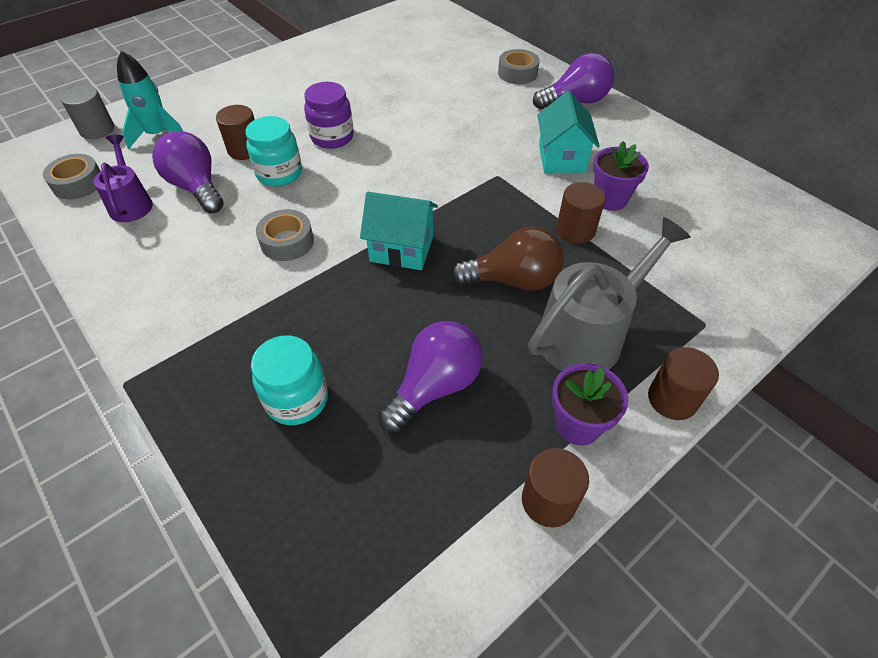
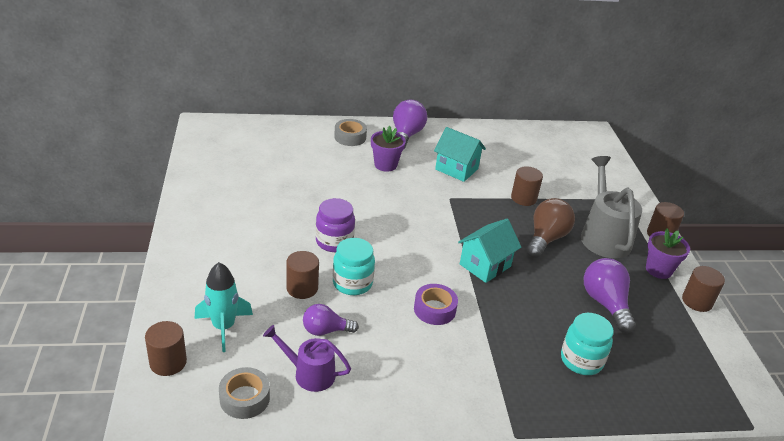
camera: 60 degrees left, 15 degrees down
grey cylinder [61,86,114,139] -> brown cylinder [145,321,187,376]
purple light bulb [152,131,224,213] -> purple light bulb [303,304,359,336], size x0.65
grey tape [256,209,314,261] -> purple tape [414,284,458,325]
purple flower pot [593,141,649,211] -> purple flower pot moved to [371,126,406,172]

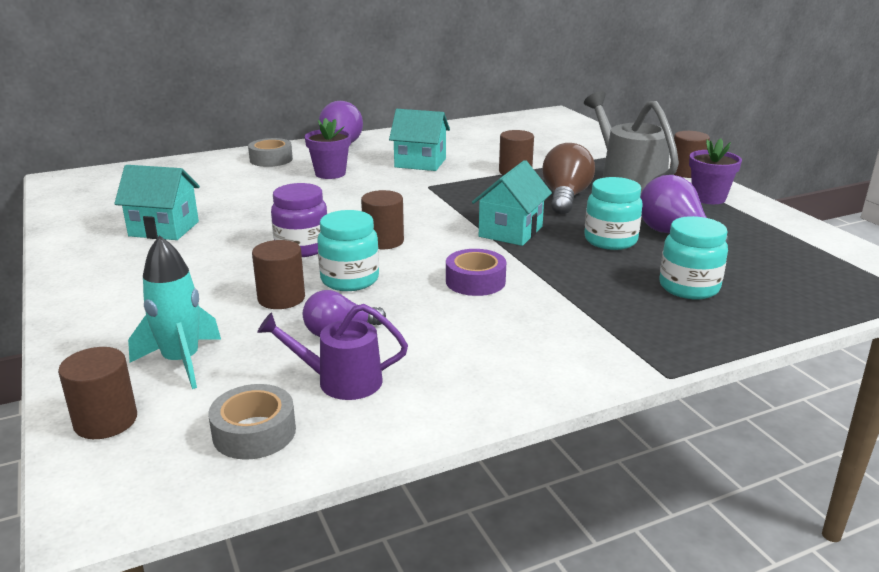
camera: 15 degrees left, 10 degrees down
brown cylinder [682,266,725,312] -> brown cylinder moved to [361,190,404,249]
none -> turquoise house [114,165,200,240]
none -> turquoise jar [584,177,643,250]

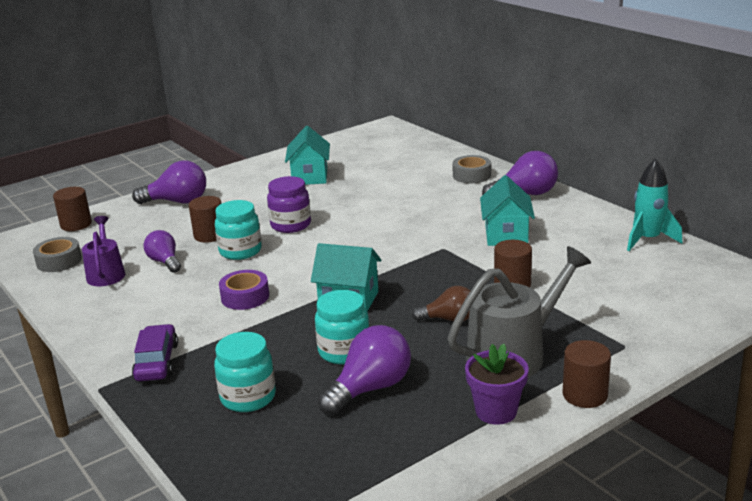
camera: 80 degrees right, 0 degrees up
turquoise rocket [128,235,221,389] -> turquoise rocket moved to [627,159,682,251]
purple flower pot [305,118,351,179] -> none
brown cylinder [361,190,404,249] -> none
brown light bulb [542,143,595,214] -> brown light bulb [412,286,470,321], size x0.65
none -> purple light bulb [132,160,206,204]
none -> purple car [132,324,178,381]

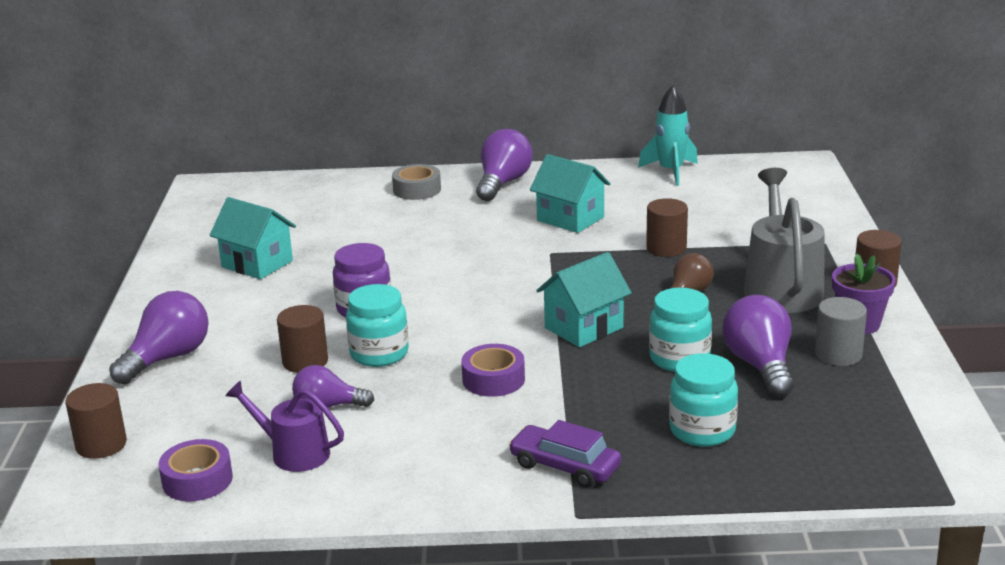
camera: 55 degrees left, 0 degrees up
grey tape [33,237,82,272] -> purple tape [159,439,233,501]
none -> grey cylinder [815,297,867,366]

